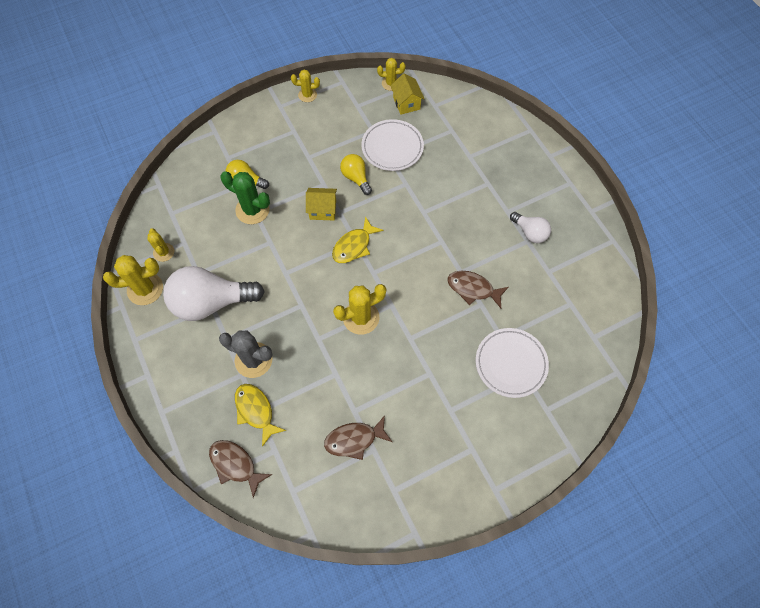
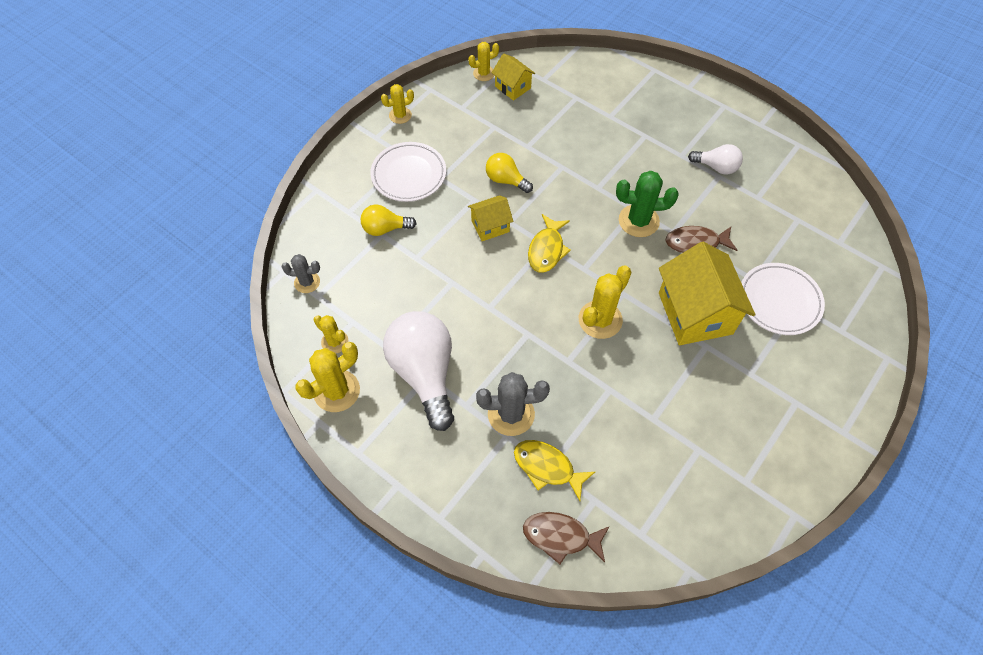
camera: 25 degrees left, 5 degrees down
white light bulb [163,266,265,321] -> white light bulb turned 105 degrees clockwise [383,311,454,431]
green cactus [220,171,270,224] -> green cactus moved to [616,171,679,237]
brown fish [324,415,392,460] -> none
white plate [361,119,424,171] -> white plate moved to [370,142,446,202]
none -> grey cactus [281,254,320,293]
none -> yellow house [659,242,755,345]

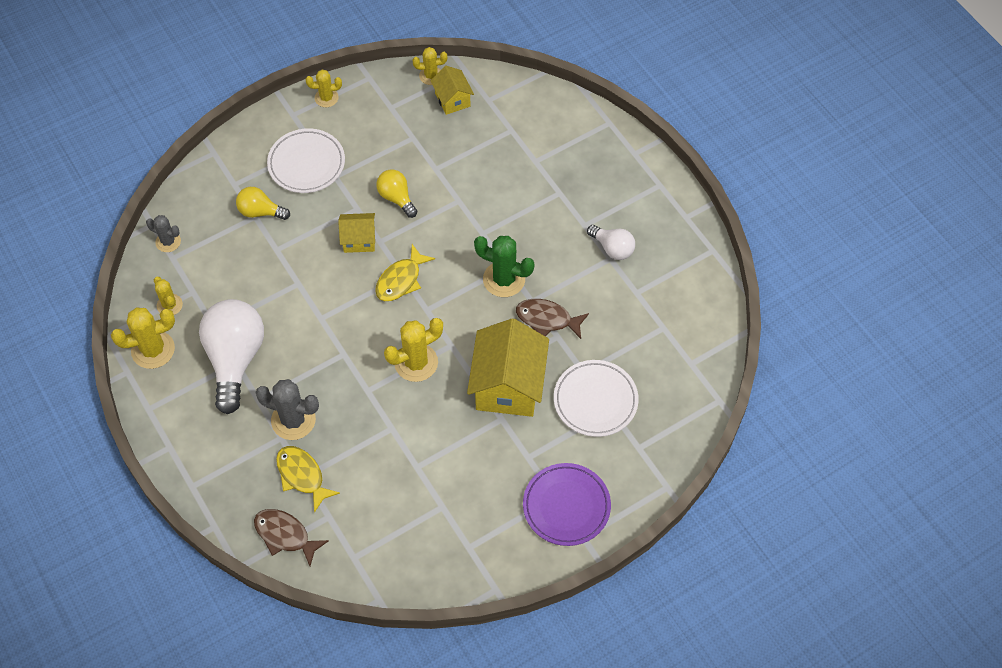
camera: 20 degrees right, 0 degrees up
none -> purple plate [523,463,611,546]

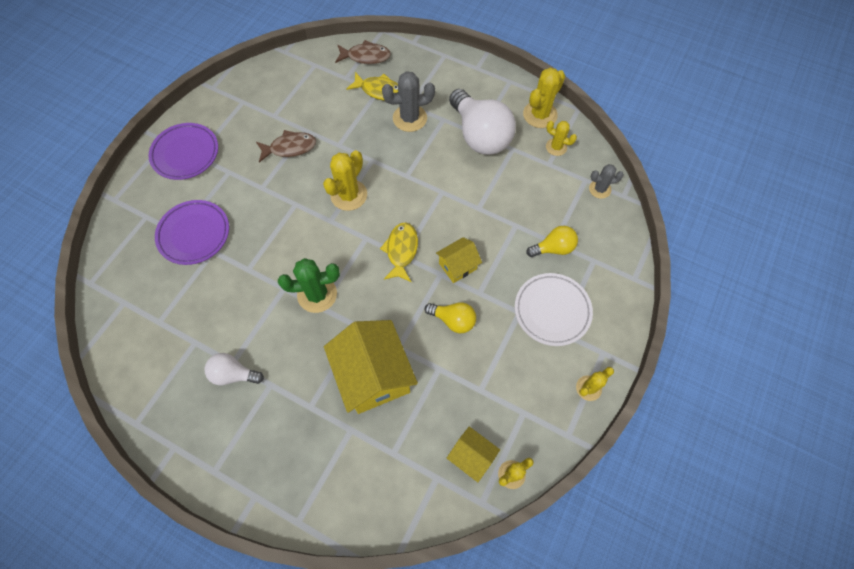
camera: 150 degrees right, 5 degrees up
yellow house [467,318,549,417] -> yellow house moved to [324,320,418,414]
brown fish [516,299,589,339] -> brown fish moved to [256,130,316,163]
white plate [554,360,639,437] -> purple plate [155,200,229,265]

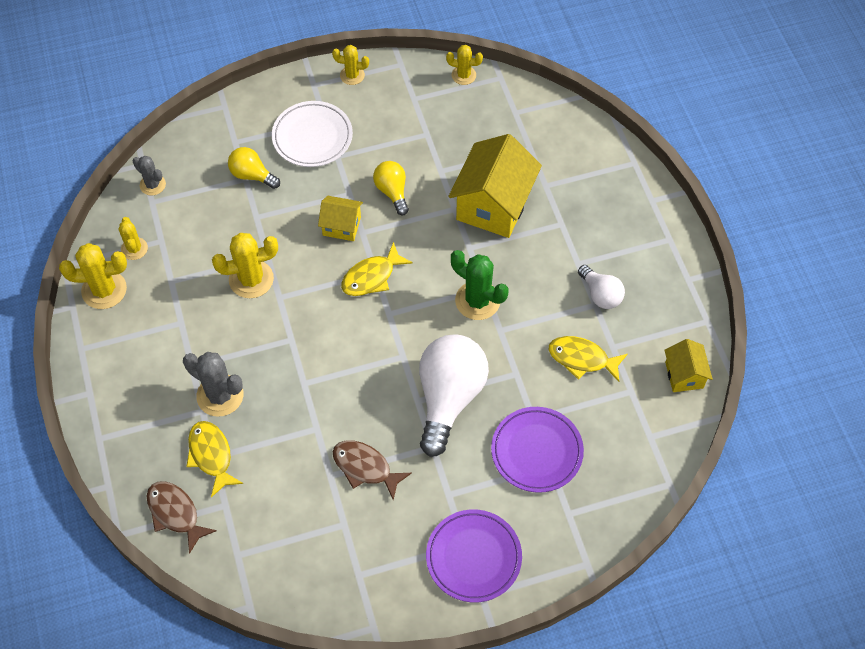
camera: 135 degrees left, 5 degrees down
yellow cactus [323,150,367,211] -> yellow cactus moved to [212,233,278,298]
yellow house [447,426,500,482] -> yellow house moved to [664,339,713,392]
white light bulb [449,89,516,155] -> white light bulb moved to [419,334,489,457]
none -> yellow fish [549,336,628,382]

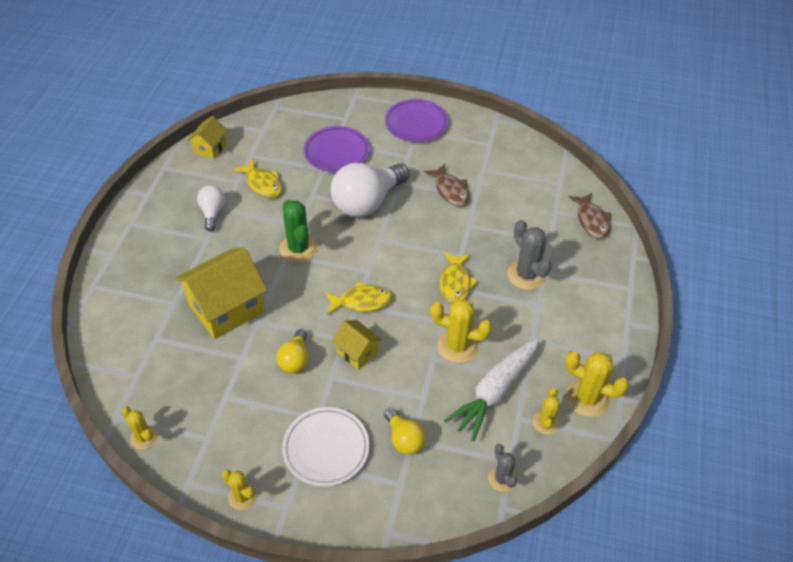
camera: 150 degrees left, 10 degrees down
yellow fish [186,421,243,497] -> yellow fish moved to [440,252,478,304]
none -> white carrot [444,338,539,441]

